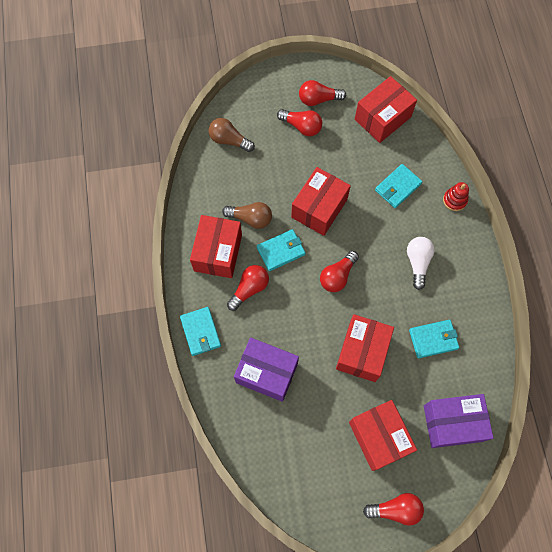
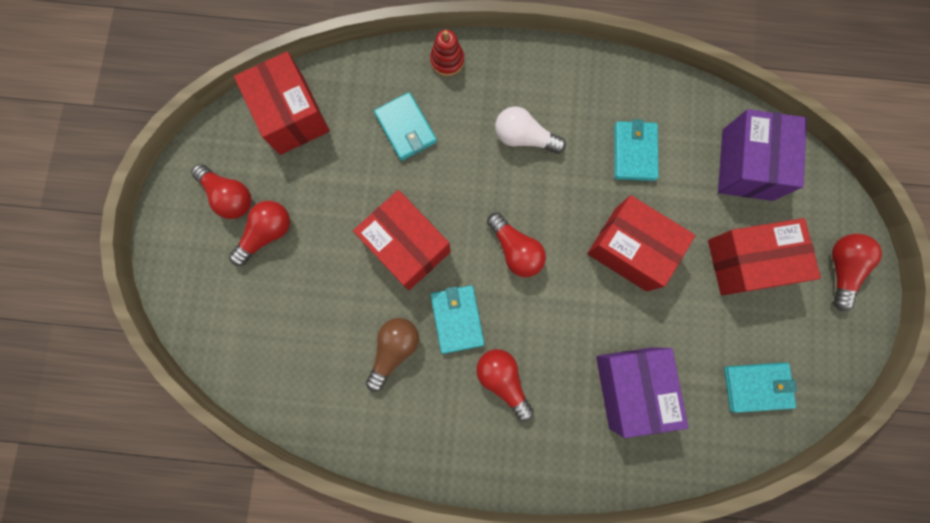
camera: 75 degrees left, 10 degrees up
turquoise wallet [180,307,221,356] -> turquoise wallet moved to [724,363,797,413]
red box [190,215,242,278] -> none
brown light bulb [208,118,255,152] -> none
purple box [234,337,299,402] -> purple box turned 45 degrees counterclockwise [596,347,688,438]
red light bulb [299,80,346,106] -> red light bulb turned 60 degrees counterclockwise [191,164,252,219]

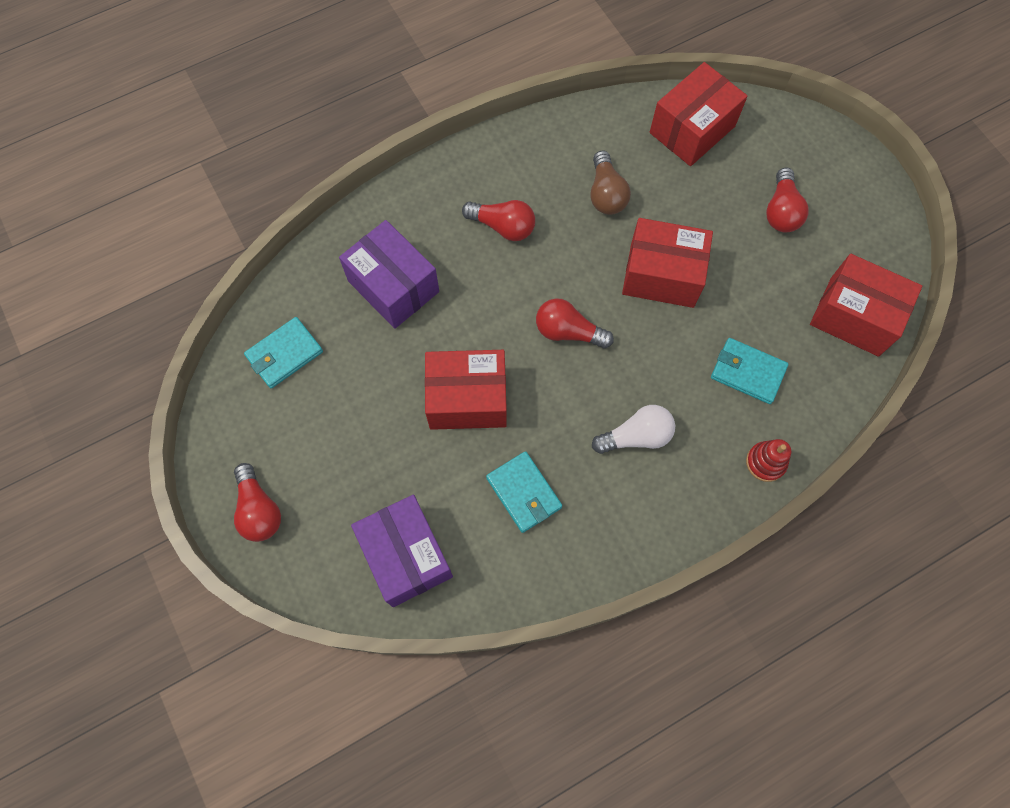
camera: 145 degrees right, 10 degrees down
red light bulb [191,164,252,219] -> none
turquoise wallet [430,285,485,354] -> none
red box [708,218,821,295] -> red box moved to [650,62,748,166]

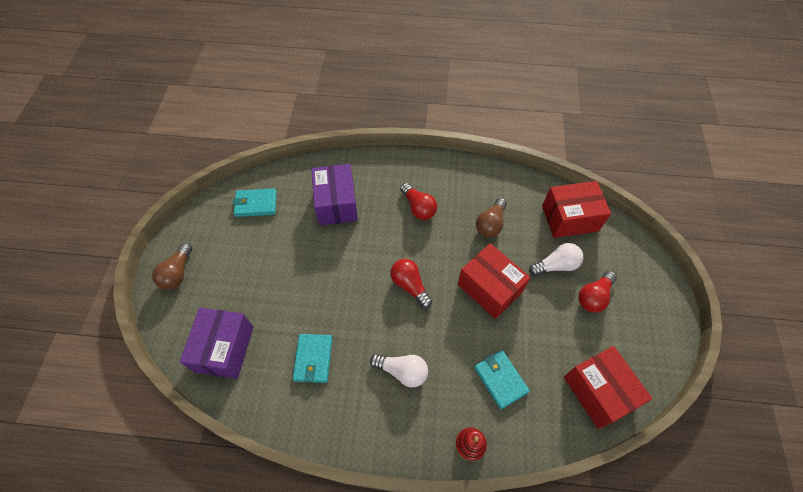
camera: 35 degrees right, 10 degrees down
red light bulb [234,463,281,542] -> brown light bulb [152,243,192,290]
red box [425,350,507,430] -> none
none -> white light bulb [529,243,583,276]

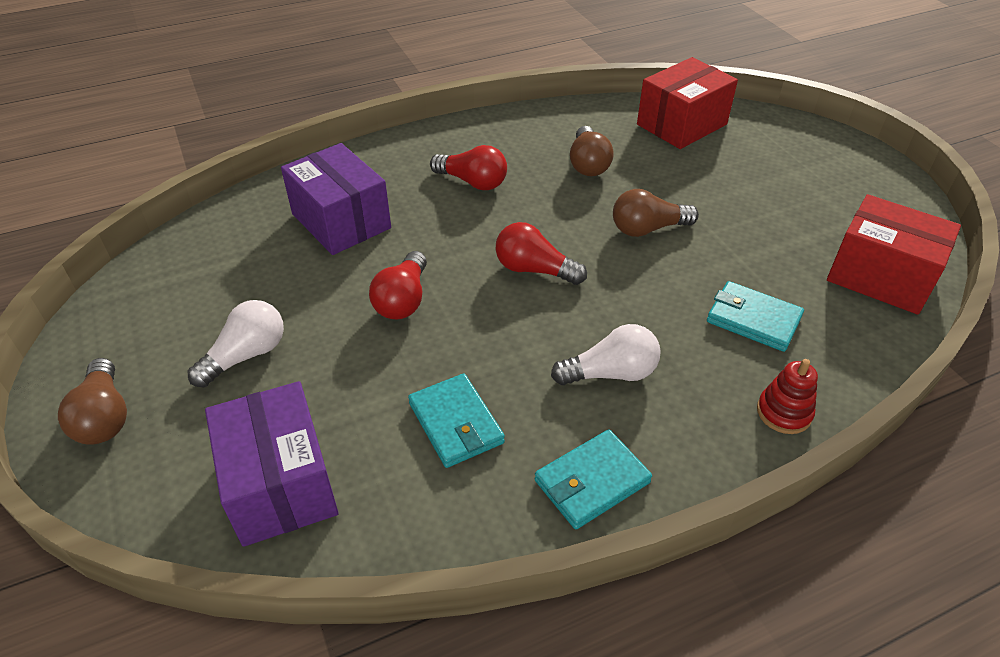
camera: 30 degrees left, 15 degrees down
turquoise wallet [233,189,277,217] -> turquoise wallet moved to [535,429,652,529]
red box [458,243,531,319] -> brown light bulb [613,189,699,237]
white light bulb [529,243,583,276] -> white light bulb moved to [188,300,284,387]
red light bulb [578,271,617,313] -> red light bulb moved to [369,251,427,319]

